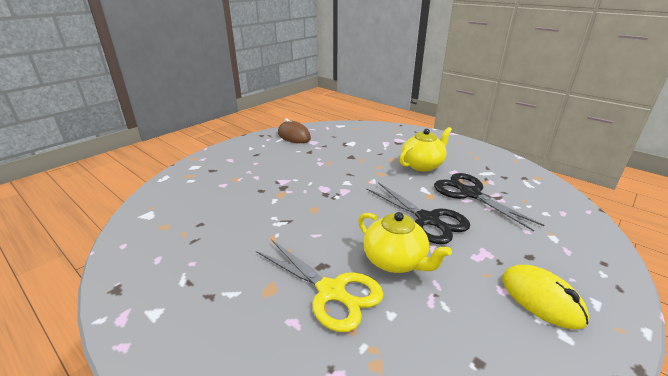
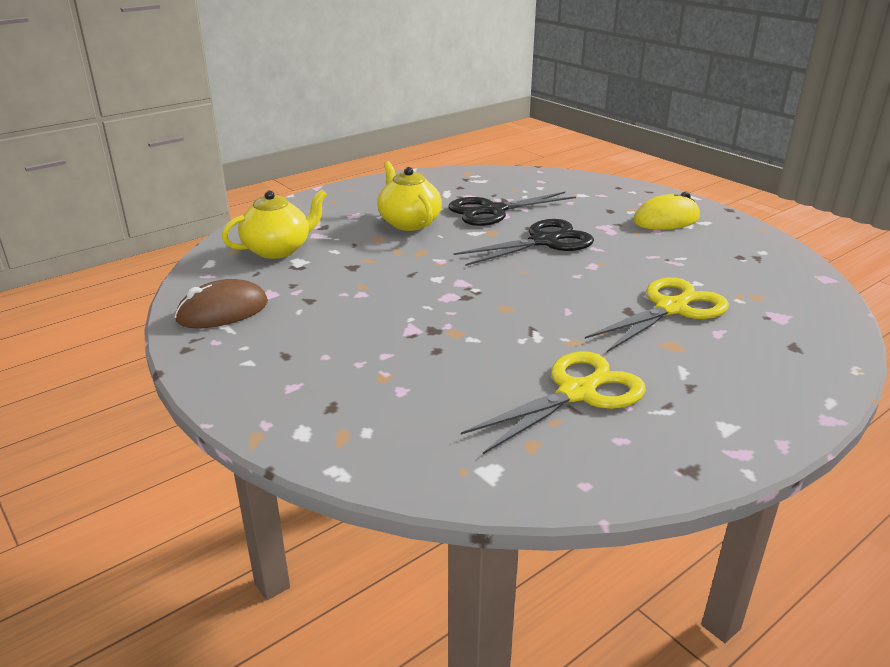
camera: 80 degrees left, 0 degrees up
yellow teapot [358,212,452,273] -> yellow teapot moved to [222,190,327,259]
none -> yellow scissors [461,351,646,454]

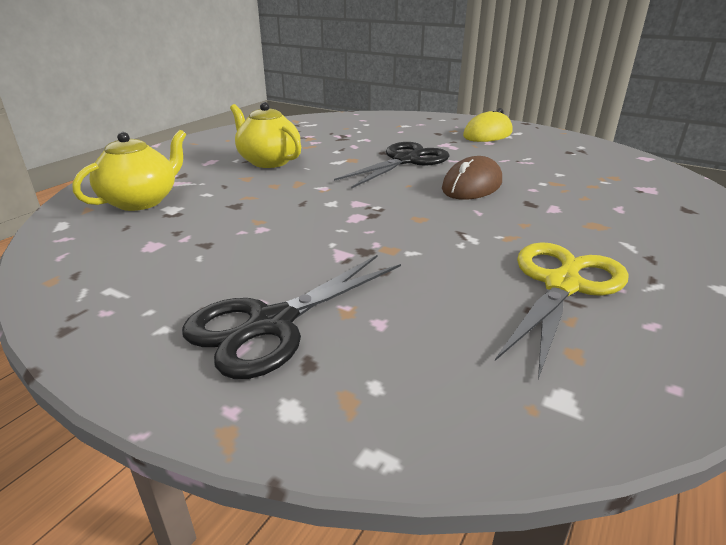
camera: 20 degrees left, 0 degrees up
brown mouse [175,279,268,328] -> brown mouse moved to [442,156,502,200]
black scissors [448,192,576,226] -> black scissors moved to [182,255,401,379]
yellow scissors [585,277,729,352] -> none

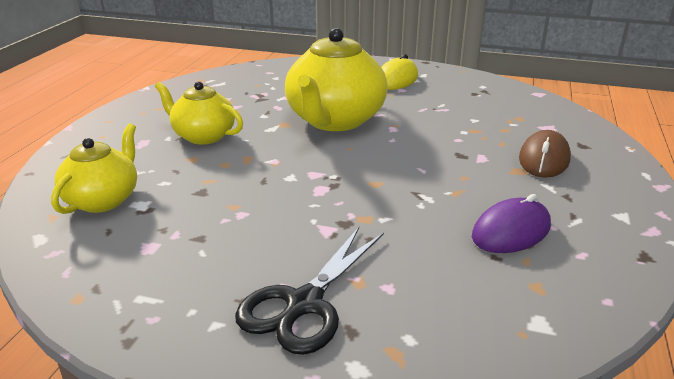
camera: 15 degrees left, 0 degrees up
black scissors [334,142,450,188] -> yellow teapot [285,28,388,131]
brown mouse [442,156,502,200] -> brown mouse moved to [519,130,571,178]
yellow scissors [495,242,629,379] -> purple mouse [472,194,551,253]

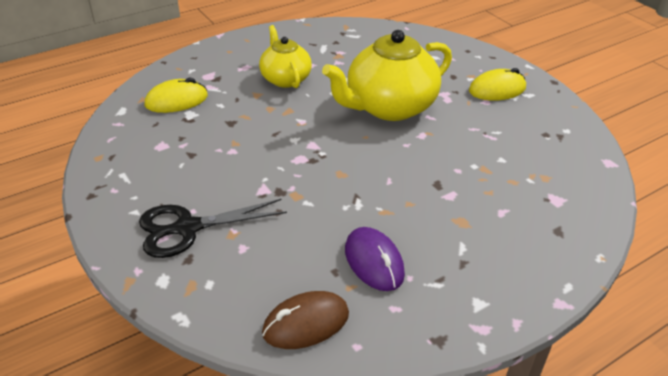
camera: 40 degrees right, 10 degrees up
yellow teapot [51,123,137,214] -> yellow mouse [145,78,208,113]
purple mouse [472,194,551,253] -> purple mouse turned 60 degrees clockwise [345,227,405,291]
brown mouse [519,130,571,178] -> brown mouse moved to [262,291,349,349]

